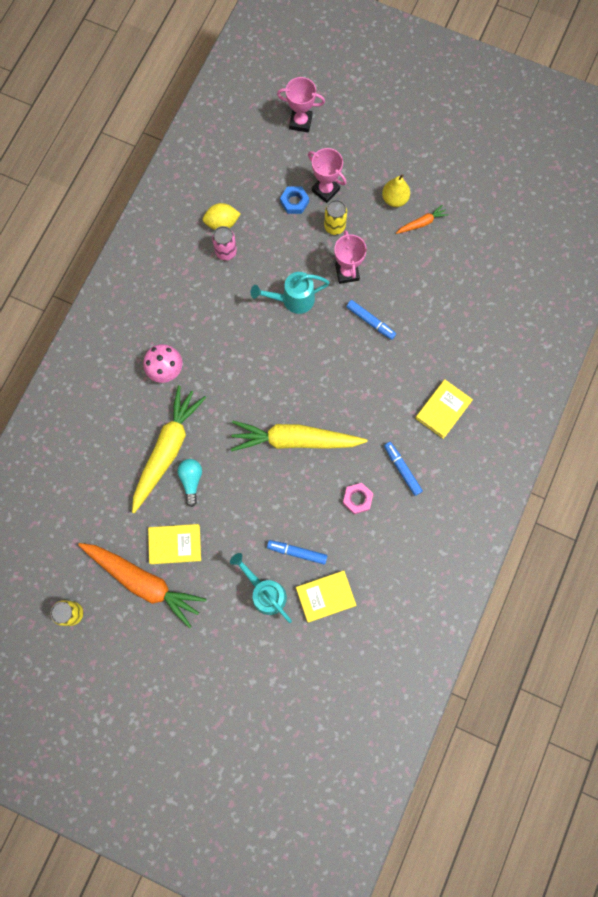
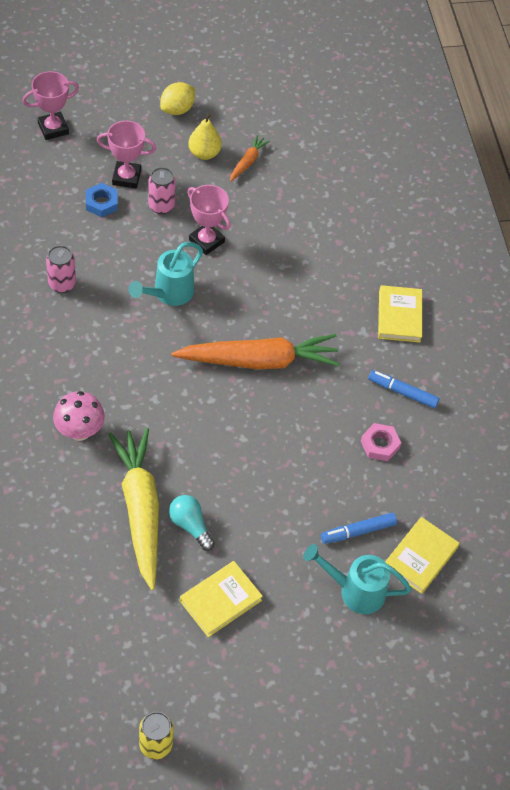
camera: 40 degrees left, 20 degrees down
orange carrot [78,543,207,628] -> orange carrot moved to [171,334,340,369]
yellow lemon [203,203,241,230] -> yellow lemon moved to [160,82,195,115]
yellow carrot [231,421,367,451] -> none
yellow can [324,200,347,235] -> pink can [148,167,176,214]
blue marker [346,300,396,340] -> none

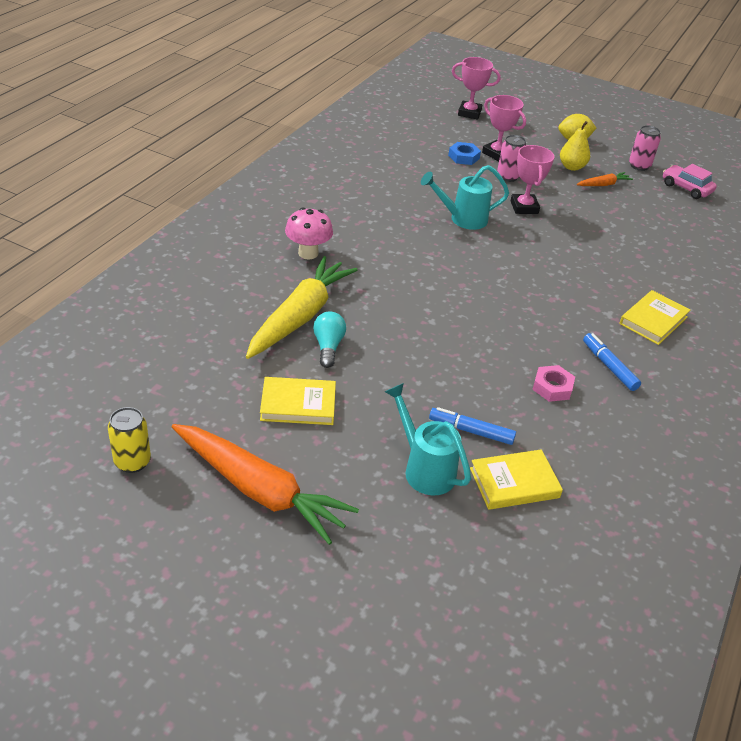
camera: 40 degrees right, 15 degrees down
pink can [46,245,76,293] -> pink can moved to [629,125,661,171]
orange carrot [171,334,340,369] -> orange carrot moved to [172,424,359,545]
none -> pink car [663,164,717,199]

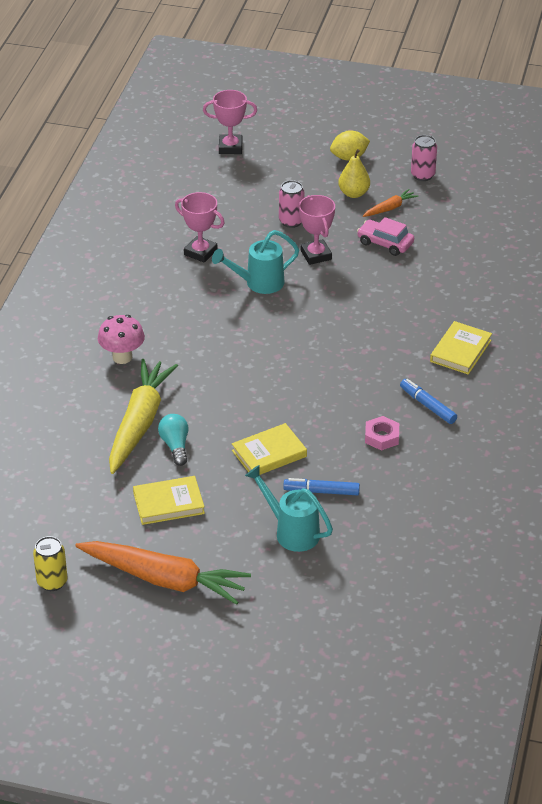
camera: 10 degrees left, 0 degrees up
blue nut [448,142,481,165] -> none
yellow book [470,449,563,510] -> yellow book moved to [232,423,307,475]
pink trophy [482,95,526,161] -> pink trophy moved to [175,192,225,263]
pink car [663,164,717,199] -> pink car moved to [357,217,414,256]

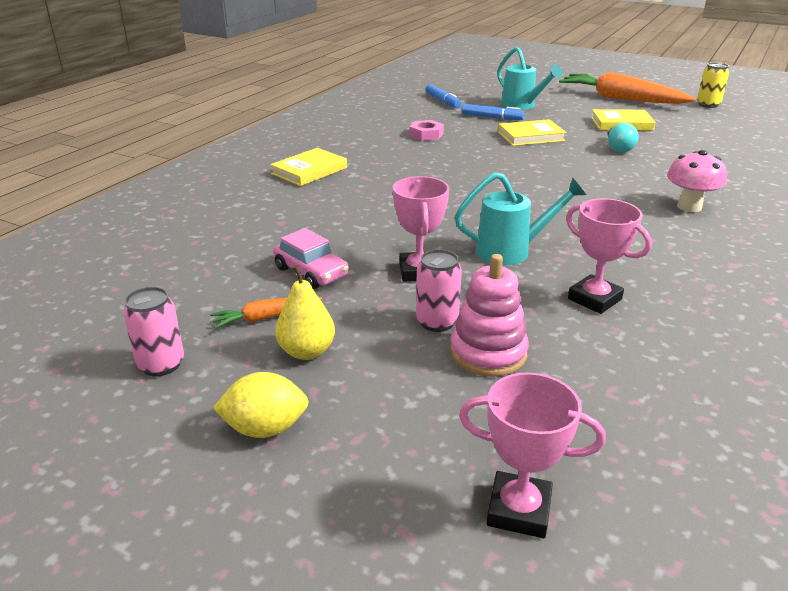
camera: 165 degrees left, 10 degrees down
yellow carrot [109,359,178,474] -> none
blue marker [400,379,457,424] -> blue marker moved to [425,84,461,108]
none -> pink stacking toy [450,254,529,377]

